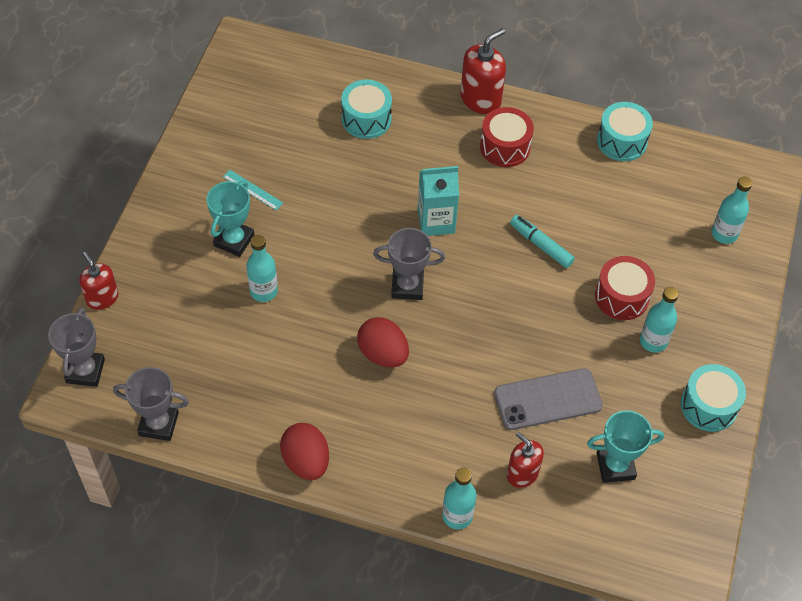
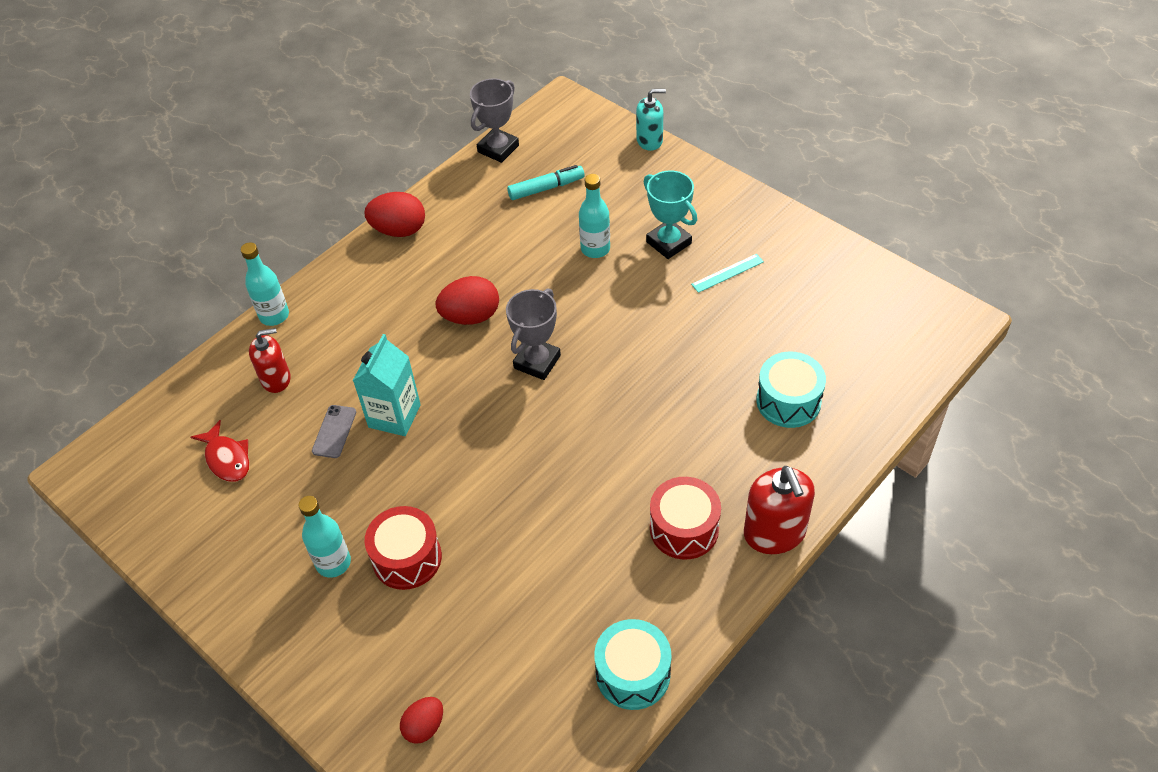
camera: 120 degrees right, 5 degrees down
grey trophy [48,308,105,387] -> none
red soap dispenser [79,252,118,310] -> turquoise soap dispenser [636,89,666,151]
turquoise carton [418,166,459,236] -> turquoise carton moved to [353,334,421,436]
grey phone [494,368,603,430] -> grey phone [312,405,356,458], size x0.53
turquoise marker [510,215,575,268] -> turquoise marker moved to [507,165,585,200]
turquoise trophy [587,410,664,483] -> red fish [191,420,250,482]
turquoise drum [681,364,746,432] -> none
turquoise bottle [711,176,752,244] -> red egg [400,697,443,744]

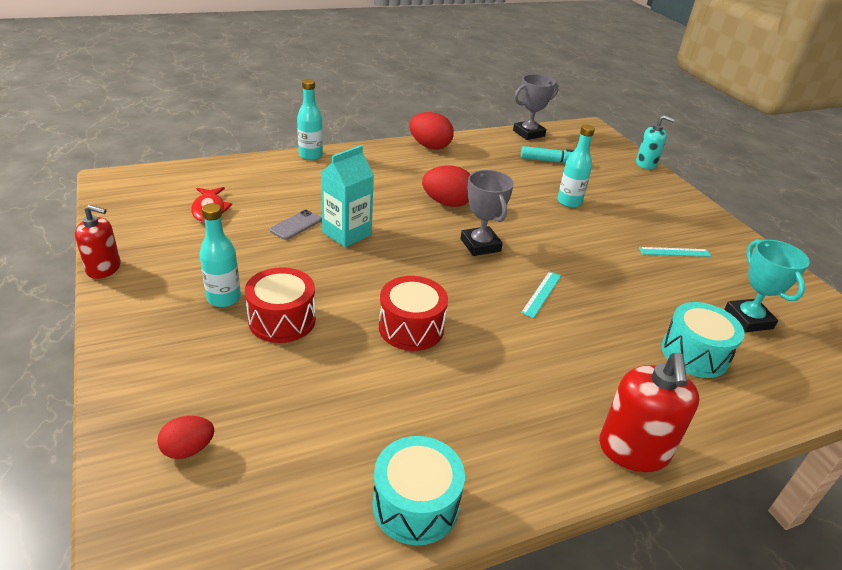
camera: 20 degrees right, 15 degrees down
red soap dispenser [249,328,291,393] -> red soap dispenser moved to [75,205,121,279]
grey trophy [506,288,561,380] -> grey trophy turned 75 degrees counterclockwise [461,170,514,256]
turquoise trophy [644,170,697,259] -> turquoise trophy moved to [724,240,810,332]
red drum [650,477,721,559] -> red drum moved to [379,276,448,351]
none -> turquoise ruler [521,271,561,318]

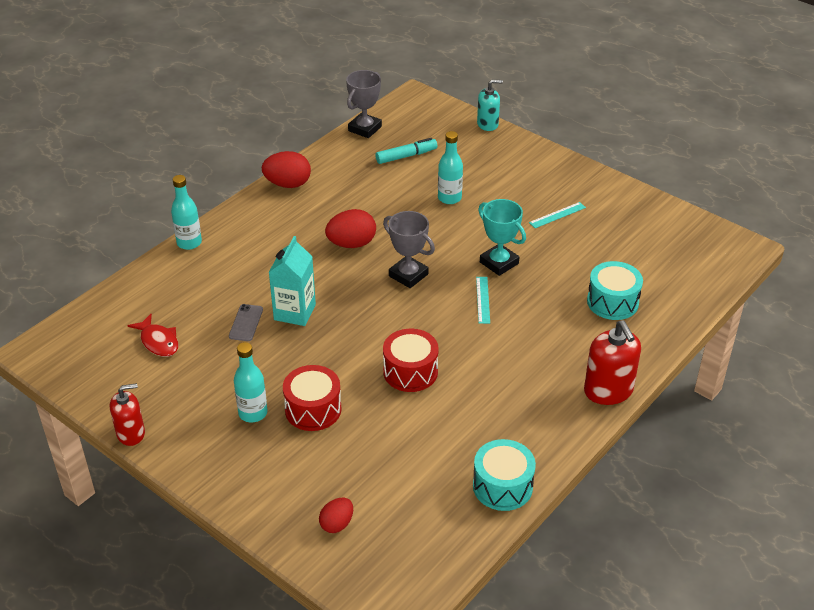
camera: 25 degrees left, 5 degrees up
turquoise trophy [724,240,810,332] -> turquoise trophy moved to [478,199,526,276]

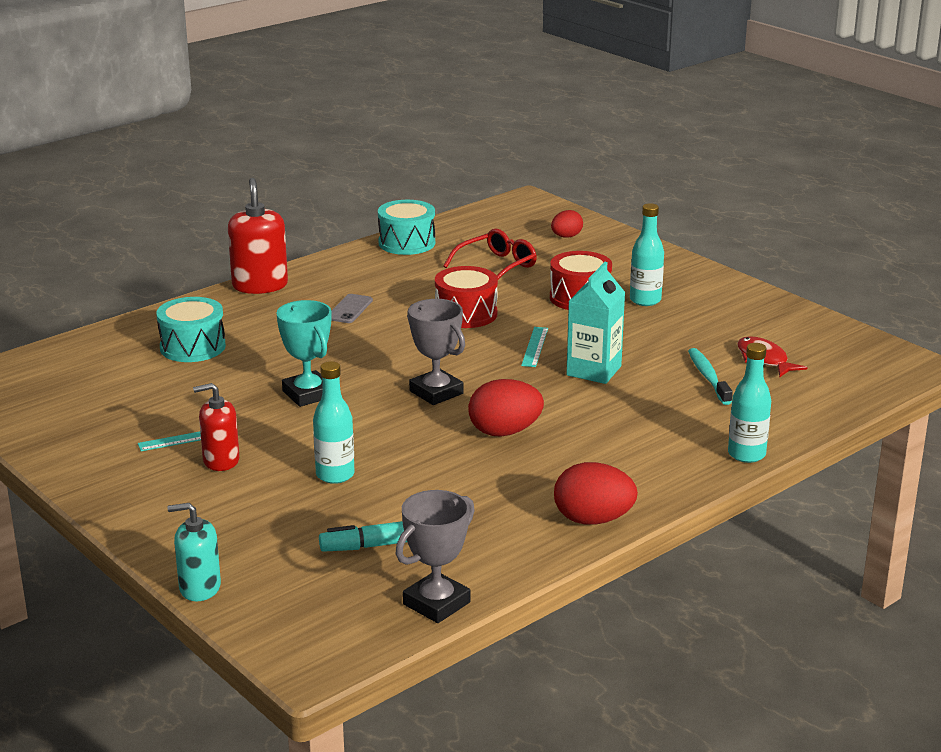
camera: 170 degrees left, 15 degrees down
red soap dispenser [110,383,145,446] -> red soap dispenser moved to [193,383,239,471]
grey phone [229,304,263,341] -> grey phone moved to [331,294,373,323]
turquoise ruler [476,277,490,324] -> turquoise ruler moved to [521,327,548,367]
none -> red glasses [443,229,537,280]
none -> turquoise toothbrush [688,348,733,405]

